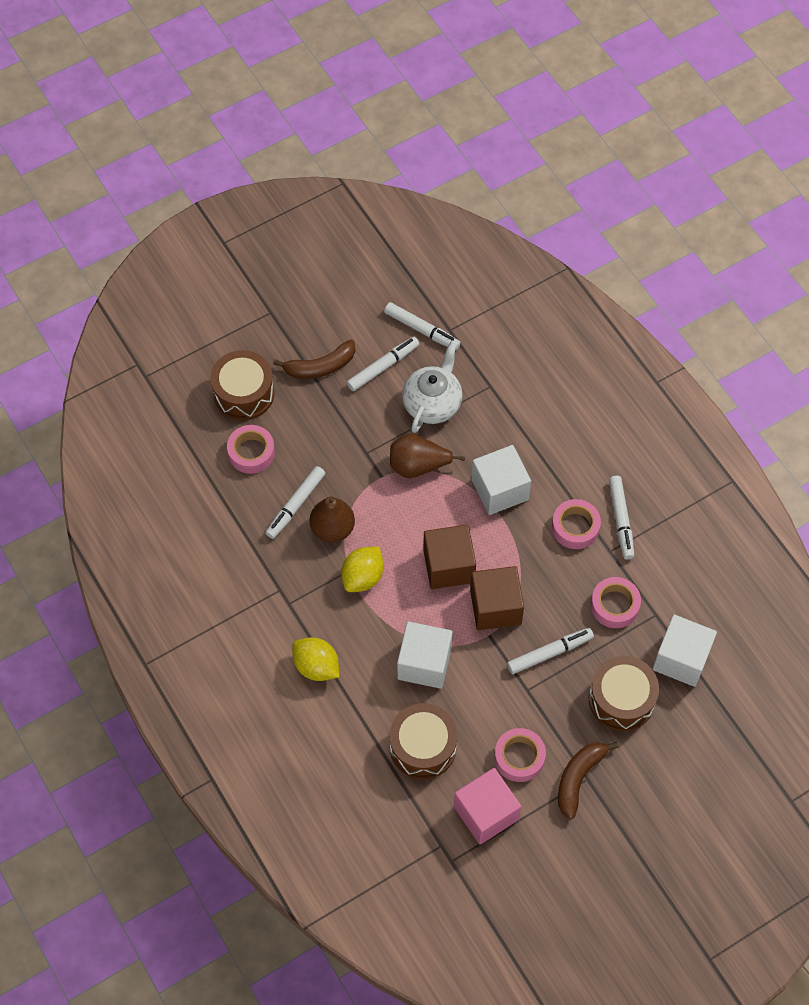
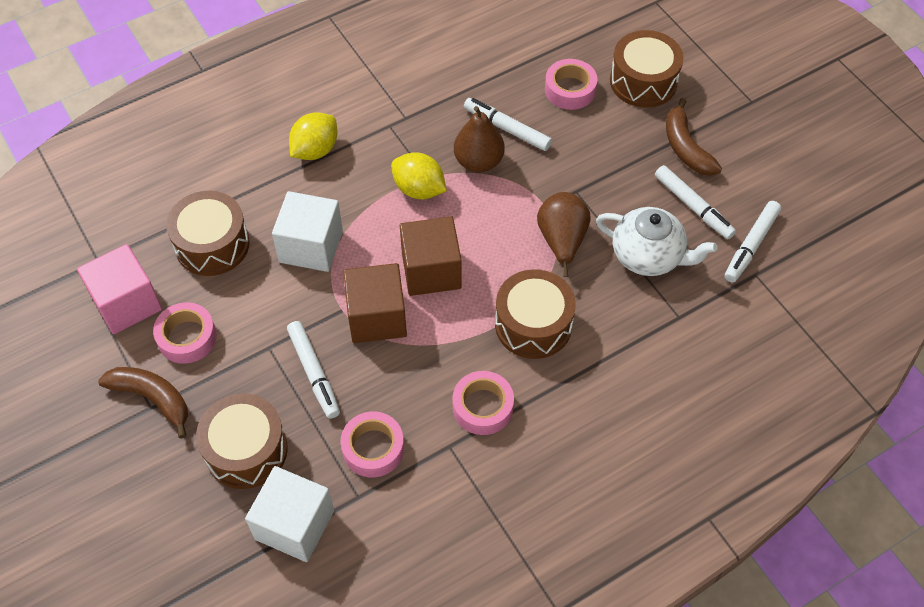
camera: 90 degrees right, 5 degrees down
white cube [471,445,531,515] -> brown drum [495,269,576,359]
white marker [609,476,635,560] -> none

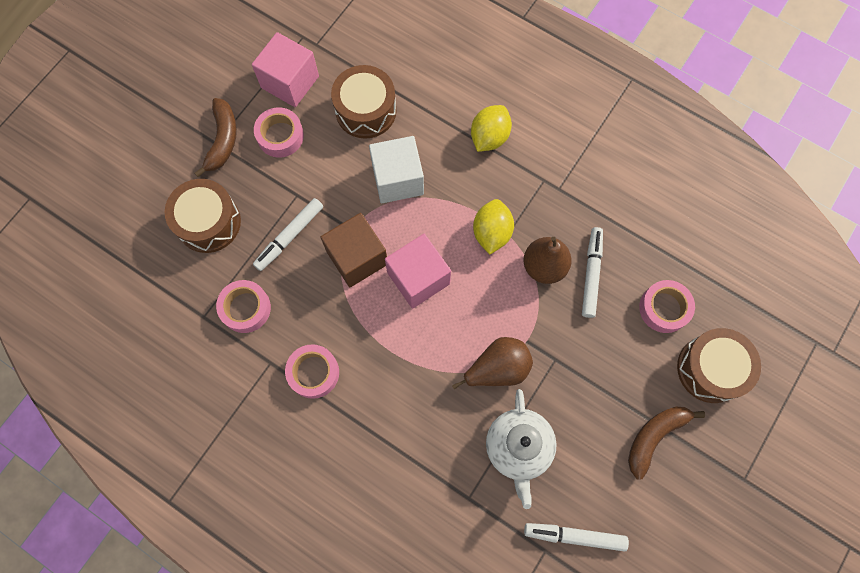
camera: 65 degrees right, 15 degrees up
white cube [245,466,334,562] -> none
yellow lemon [289,112,337,160] -> yellow lemon turned 75 degrees counterclockwise [471,105,512,152]
brown cube [400,217,461,296] -> pink cube [385,234,451,308]
brown drum [495,269,576,359] -> none
white marker [655,165,736,239] -> none

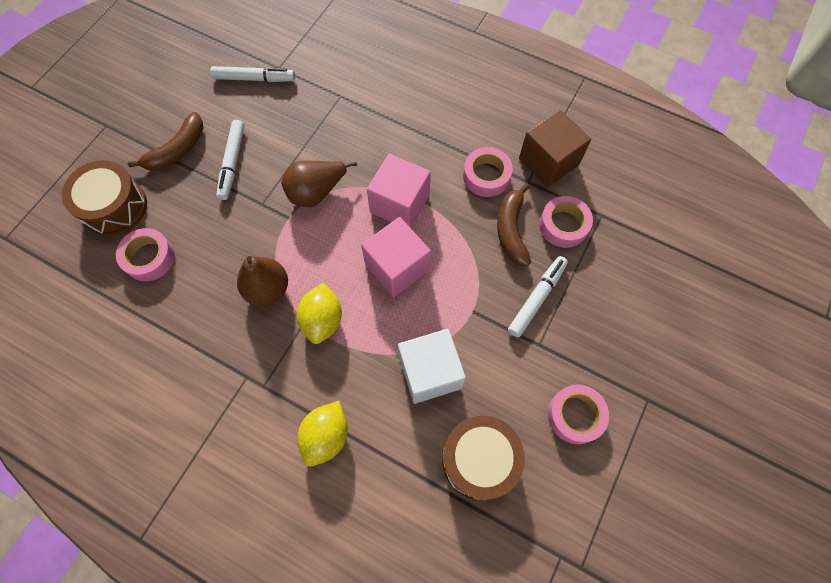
camera: 175 degrees right, 5 degrees down
brown drum [165,179,241,253] -> none
brown banana [195,98,237,177] -> brown banana moved to [497,183,531,266]
pink cube [252,32,319,107] -> pink cube moved to [367,153,431,228]
brown cube [321,213,387,287] -> brown cube moved to [519,110,591,187]
white teapot [486,389,557,509] -> none
white marker [582,227,603,318] -> white marker moved to [216,120,244,200]

